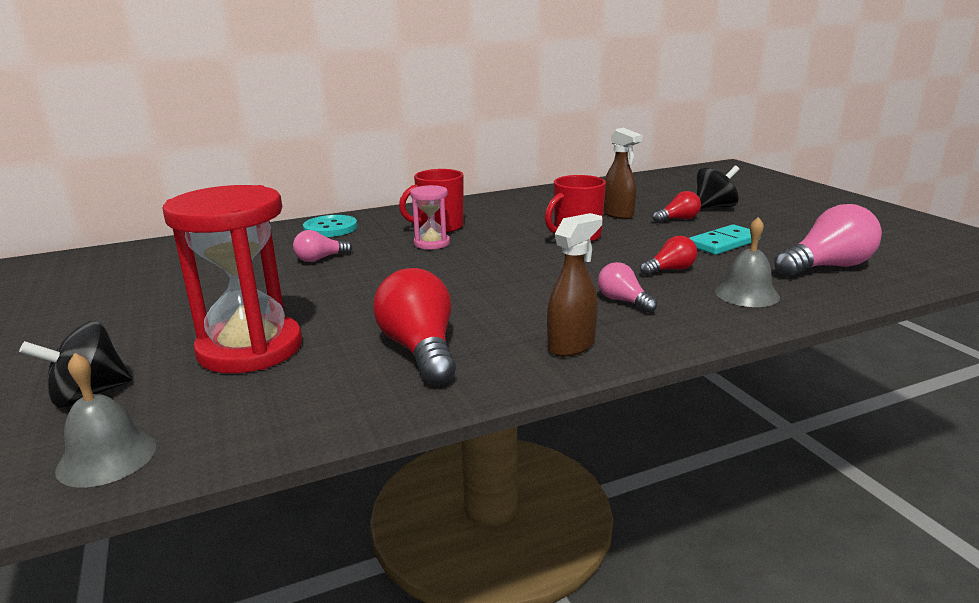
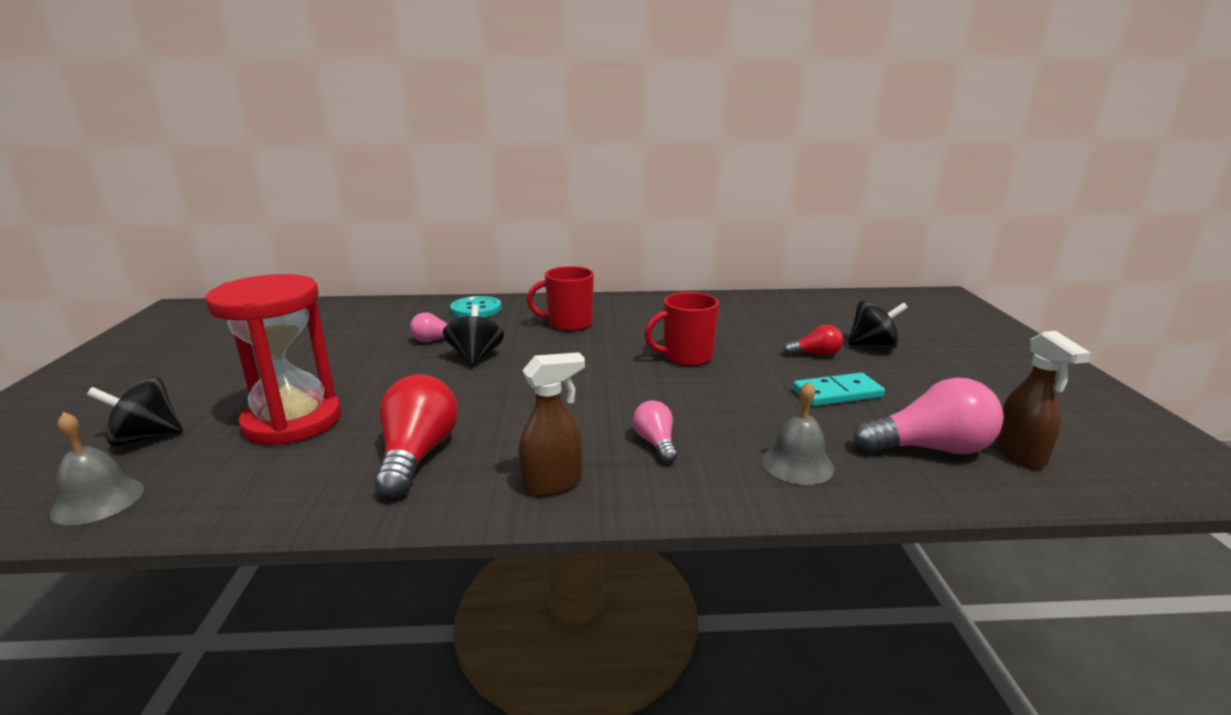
camera: 20 degrees right, 0 degrees up
pink hourglass [410,185,450,250] -> none
brown spray bottle [603,128,643,219] -> brown spray bottle moved to [995,331,1091,468]
red light bulb [640,236,697,276] -> none
none -> black spinning top [443,304,504,366]

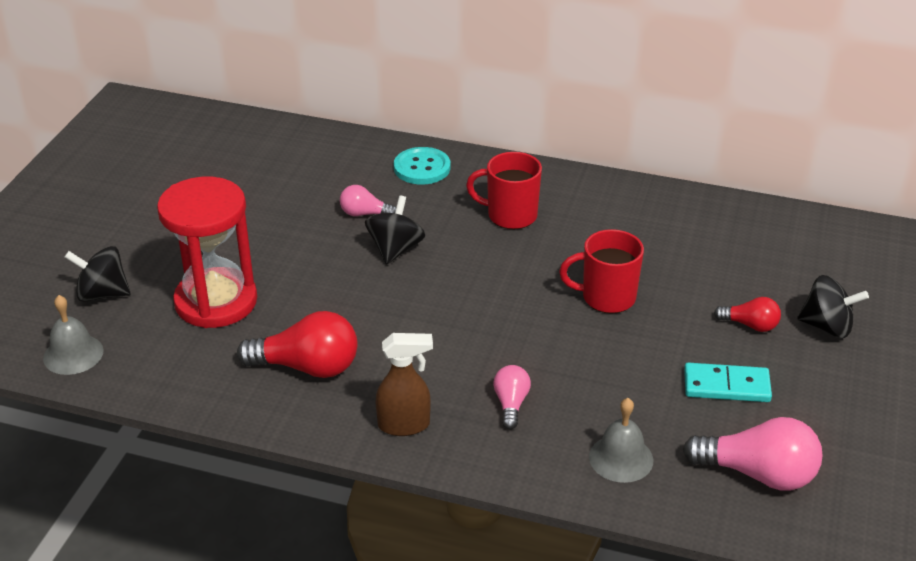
camera: 20 degrees right, 15 degrees up
red light bulb [375,374,458,498] -> red light bulb turned 75 degrees clockwise [237,311,358,378]
brown spray bottle [995,331,1091,468] -> none

